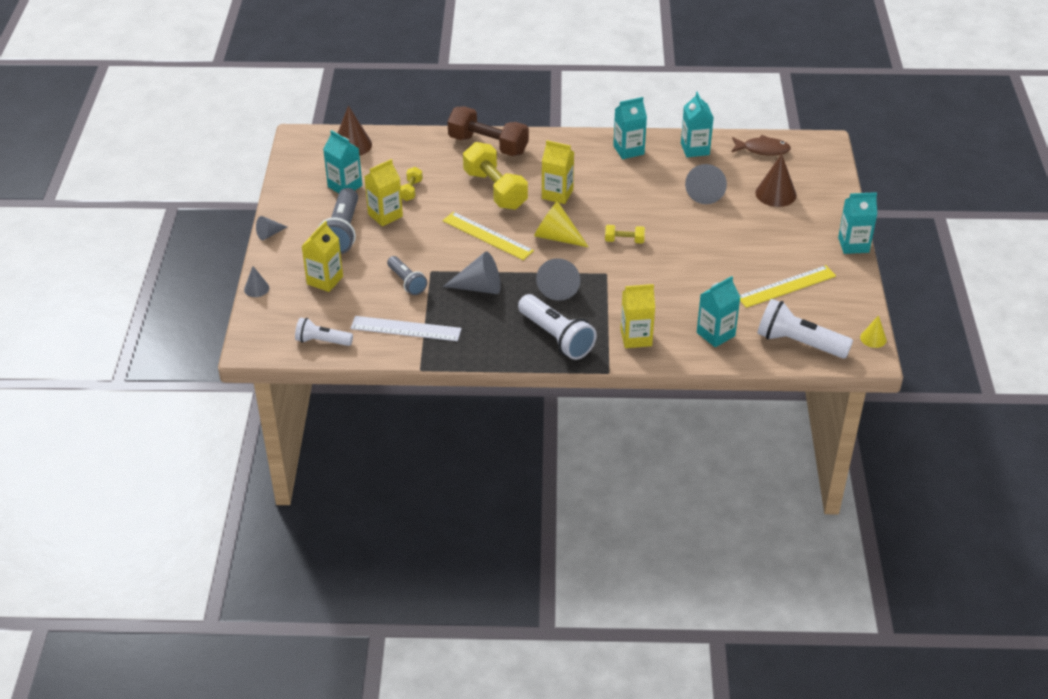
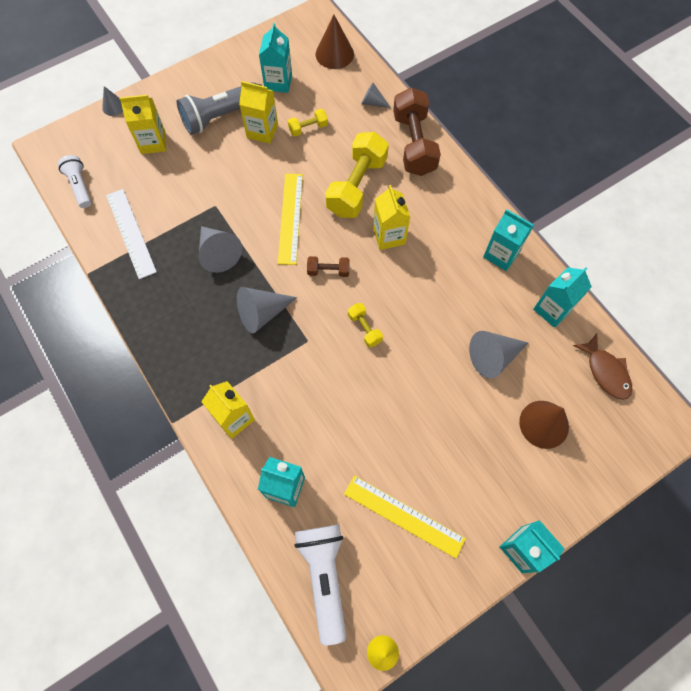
camera: 55 degrees right, 25 degrees up
grey cone [256,216,287,240] -> grey cone moved to [361,83,391,108]
grey flashlight [387,256,427,295] -> none
white flashlight [518,294,597,360] -> none
yellow cone [534,201,589,247] -> brown dumbbell [307,256,350,277]

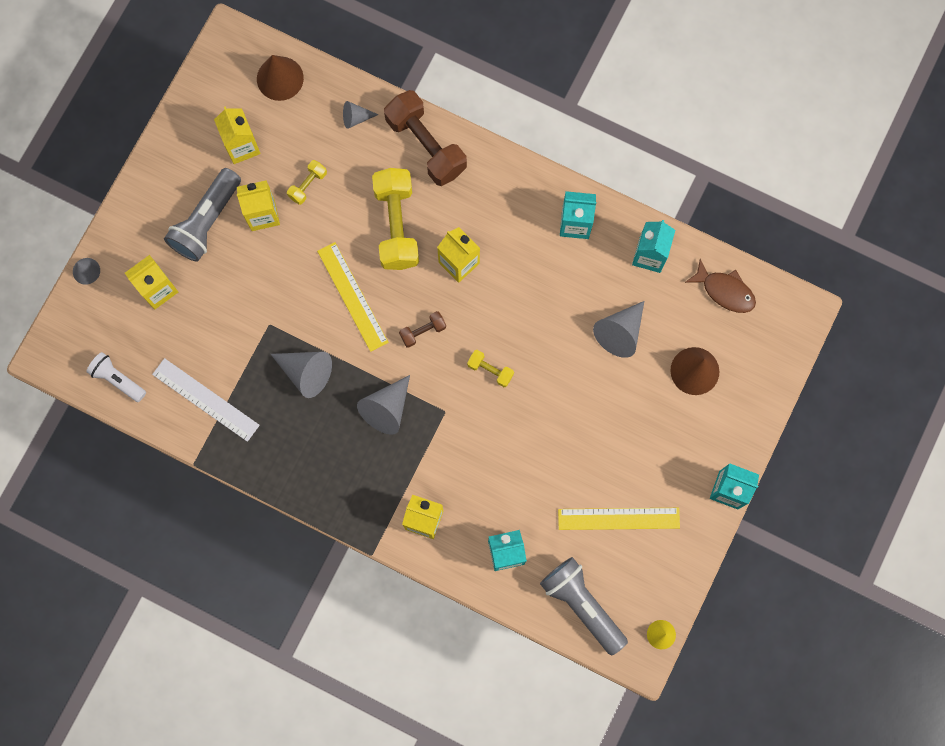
camera: 30 degrees left, 10 degrees up
turquoise carton [259,23,292,93] -> yellow carton [214,106,261,164]
white flashlight [294,525,346,645] -> grey flashlight [540,557,628,656]

